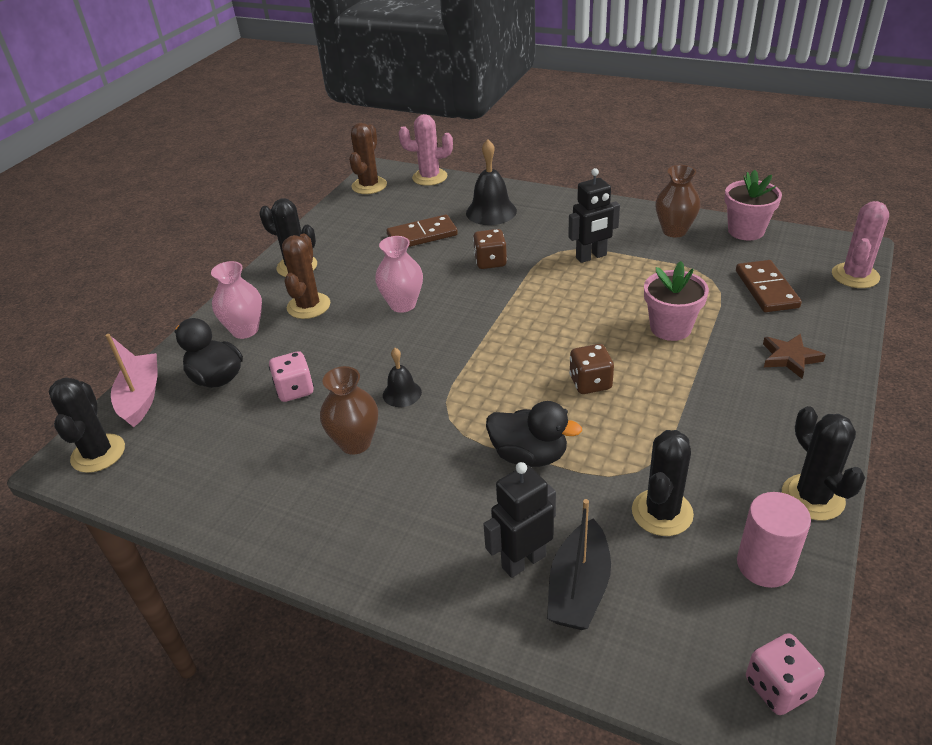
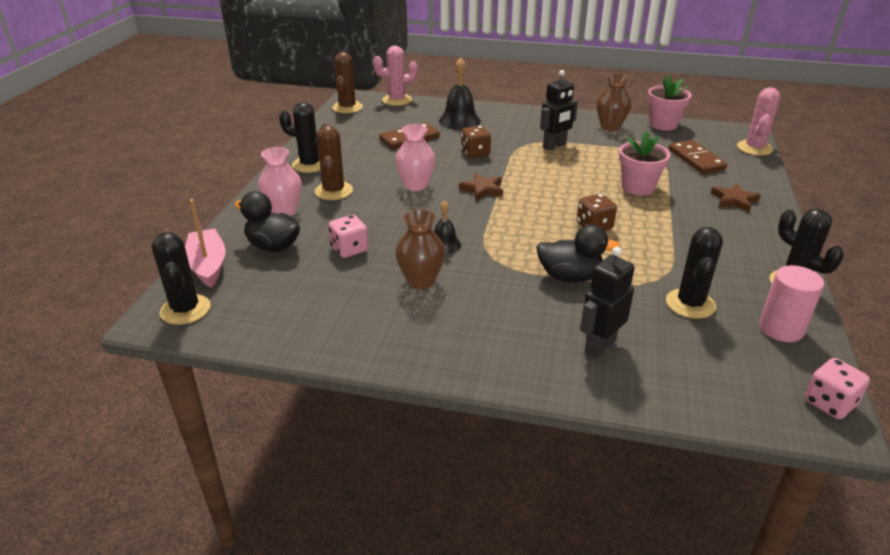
camera: 15 degrees left, 5 degrees down
black boat [547,499,611,630] -> none
none -> brown star [459,173,503,201]

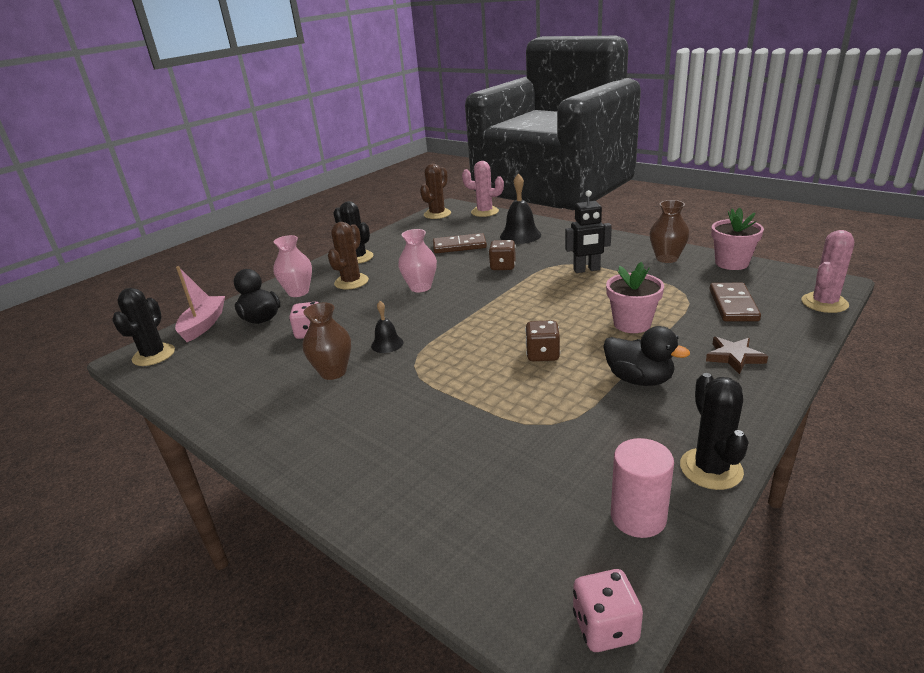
camera: 30 degrees right, 5 degrees down
brown star [459,173,503,201] -> none
black duck [536,225,620,283] -> black duck moved to [603,326,690,386]
black robot [580,247,635,358] -> none
black cactus [666,227,723,319] -> none

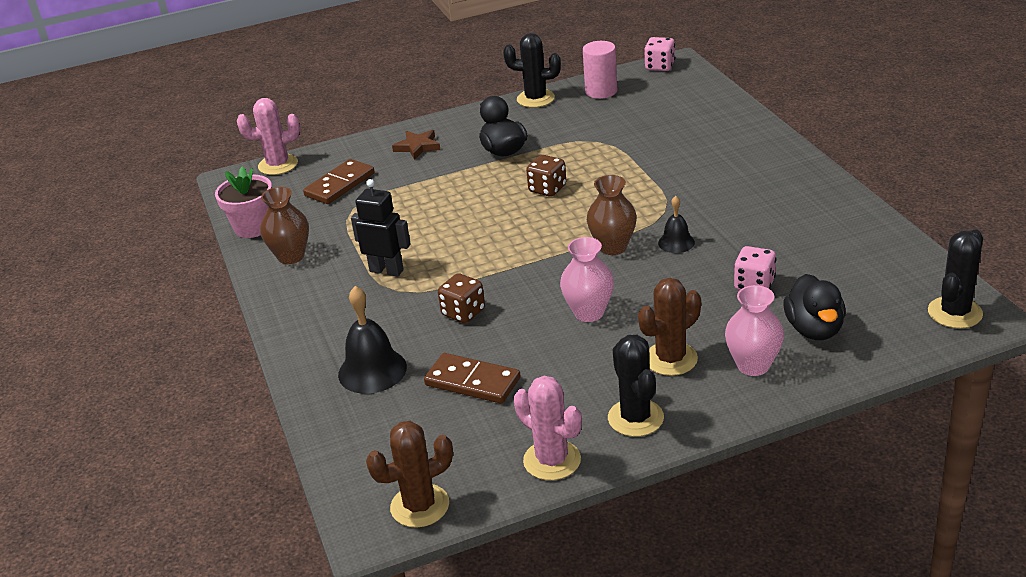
camera: 150 degrees left, 5 degrees up
pink boat [175,266,225,342] -> none
brown vase [303,302,351,380] -> brown vase moved to [587,175,637,255]
pink cactus [462,161,504,217] -> pink cactus moved to [514,376,582,480]
pink flower pot [606,262,664,333] -> none
black cactus [680,373,749,490] -> black cactus turned 75 degrees clockwise [503,33,561,108]

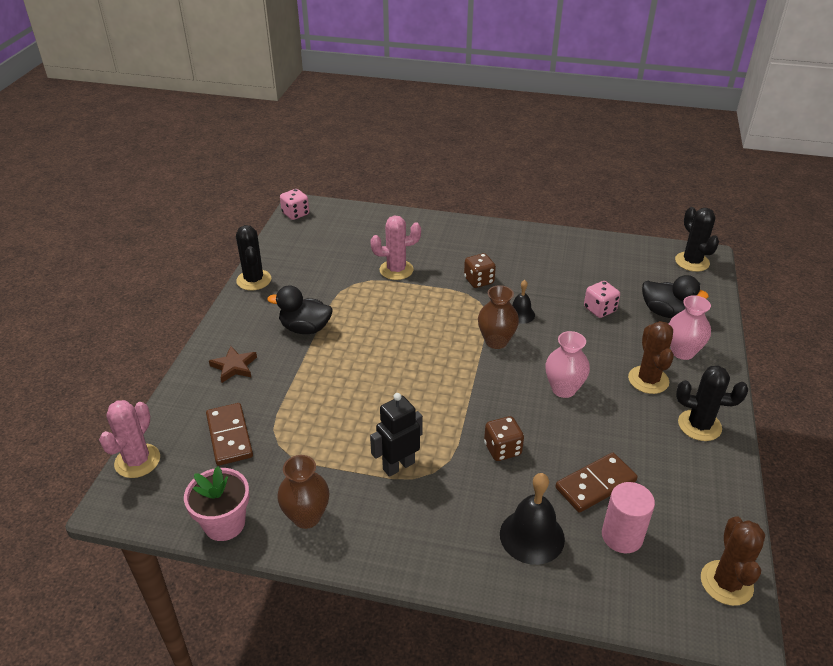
camera: 60 degrees left, 5 degrees up
black cactus [503,33,561,108] -> black cactus turned 60 degrees counterclockwise [236,225,271,291]
pink cactus [514,376,582,480] -> pink cactus moved to [370,215,421,280]
brown dice [526,155,566,197] -> brown dice moved to [464,253,496,288]
pink cylinder [583,41,617,99] -> pink cylinder moved to [602,482,655,553]

